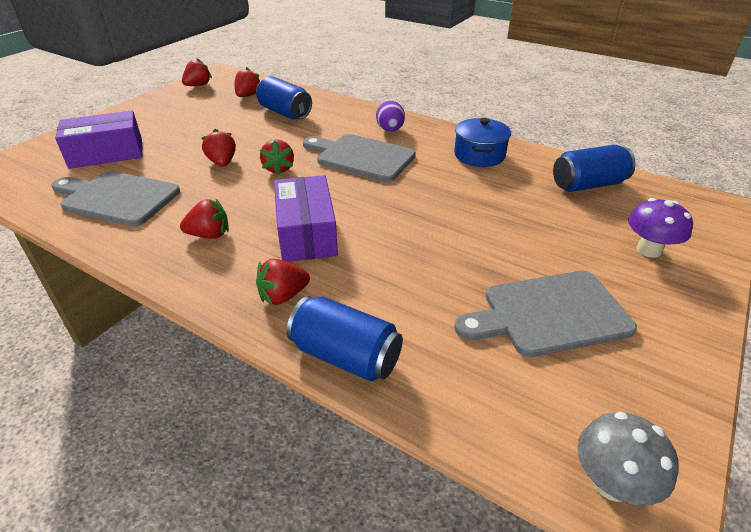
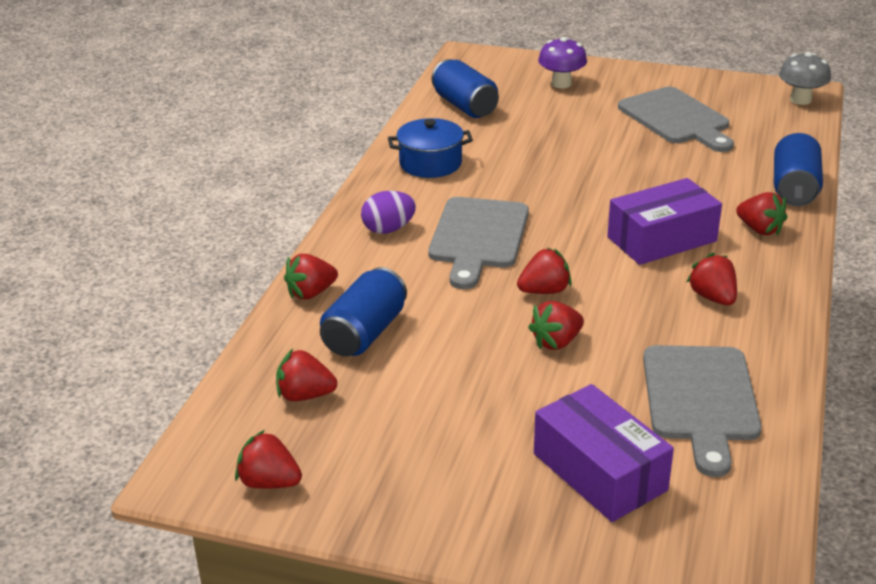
camera: 105 degrees left, 5 degrees down
none -> red strawberry [284,254,338,300]

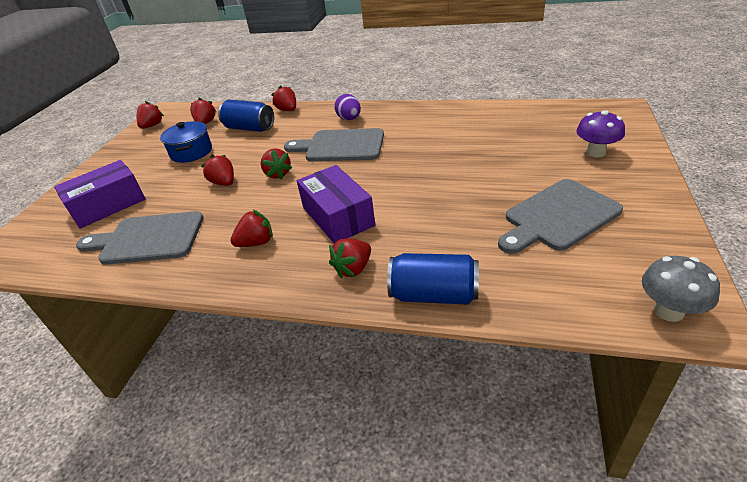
camera: 90 degrees right, 5 degrees up
blue pot [388,118,473,178] -> blue pot moved to [160,121,212,163]
blue can [432,59,499,118] -> none

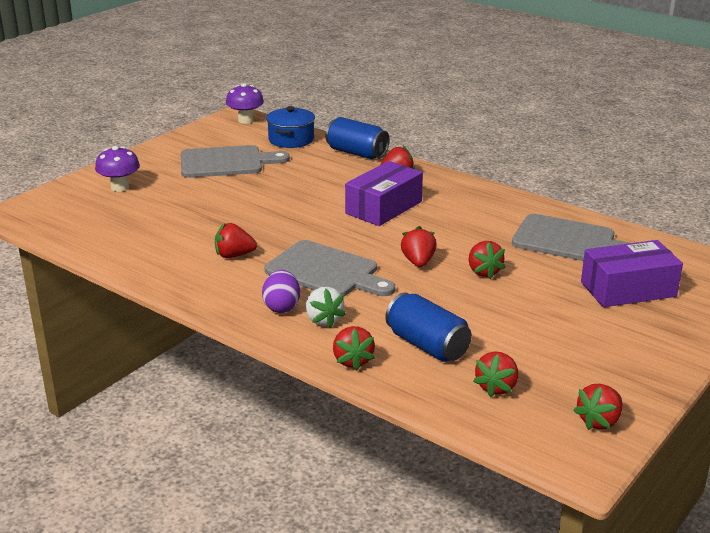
camera: 160 degrees left, 10 degrees down
blue pot [160,121,212,163] -> blue pot moved to [266,106,315,148]
red strawberry [230,210,273,247] -> red strawberry moved to [215,223,257,258]
purple box [297,165,375,243] -> purple box turned 45 degrees clockwise [345,161,423,226]
grey mushroom [642,256,720,322] -> purple mushroom [226,83,264,124]
none -> white strawberry [306,287,346,328]

